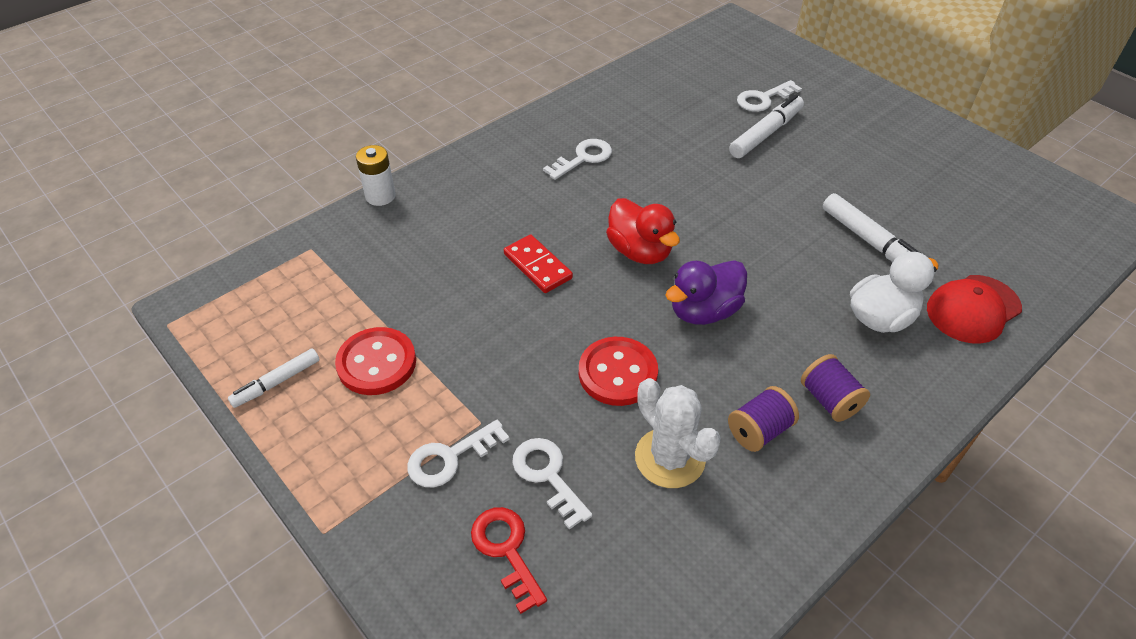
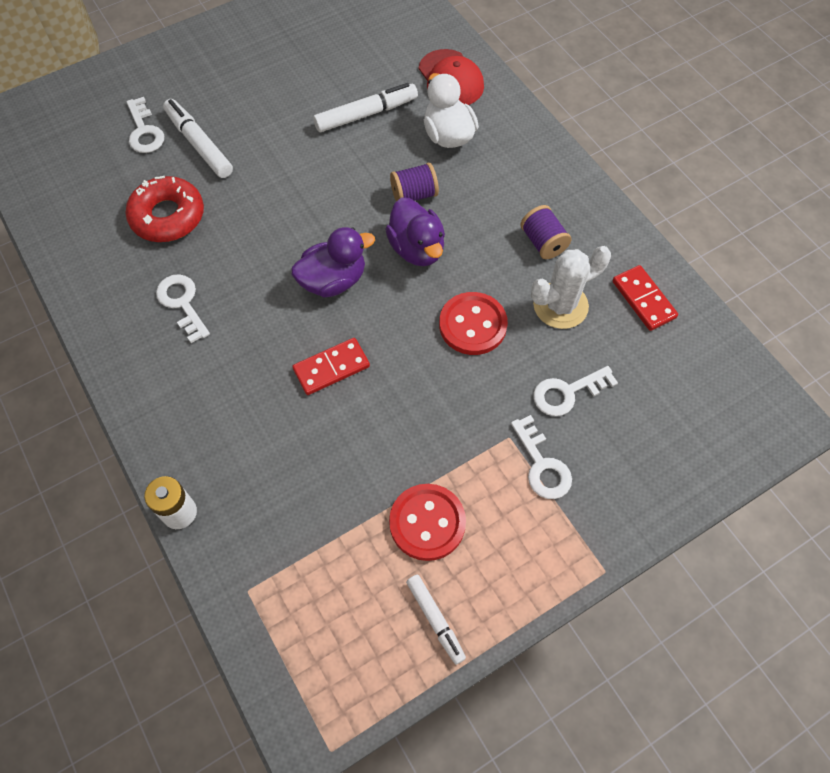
camera: 80 degrees left, 15 degrees up
red key [471,507,547,614] -> none
red duck [606,198,680,264] -> purple duck [291,227,375,297]
purple spool [801,354,870,422] -> purple spool moved to [390,163,439,202]
none -> red donut [125,176,204,242]
none -> red domino [612,265,678,331]

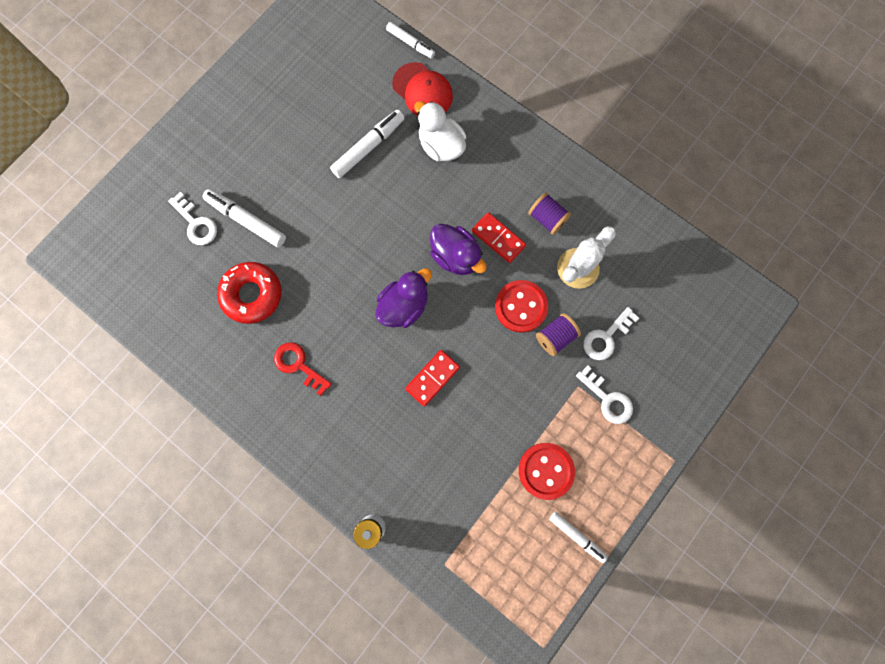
camera: 20 degrees left, 15 degrees up
white key [156,274,210,343] -> red key [274,342,332,396]
purple spool [390,163,439,202] -> purple spool moved to [536,313,581,356]
red domino [612,265,678,331] -> red domino moved to [472,212,526,263]
none -> white marker [386,22,435,59]

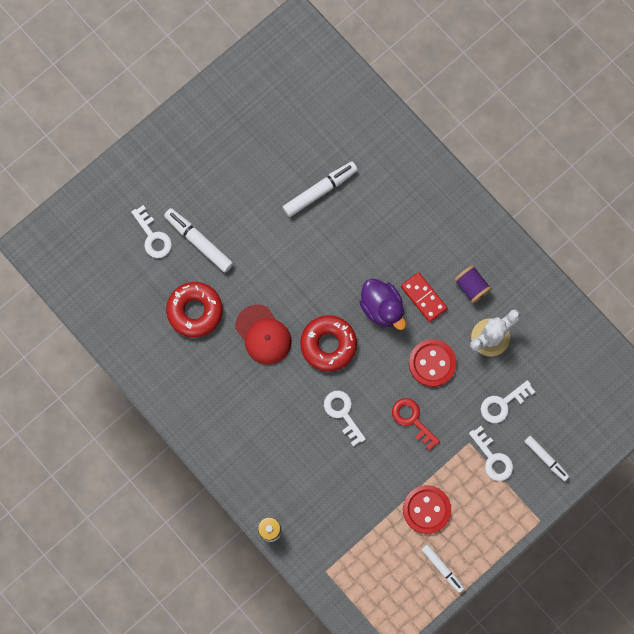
camera: 10 degrees right, 0 degrees up
red key [274,342,332,396] -> red key moved to [392,398,440,450]
purple duck [376,268,432,328] -> red donut [300,315,357,372]
white marker [386,22,435,59] -> white marker moved to [524,436,569,481]
red cap [392,62,453,116] -> red cap moved to [235,304,292,365]
red domino [405,350,460,407] -> white key [324,391,366,446]
white duck [414,101,466,161] -> none
purple spool [536,313,581,356] -> none

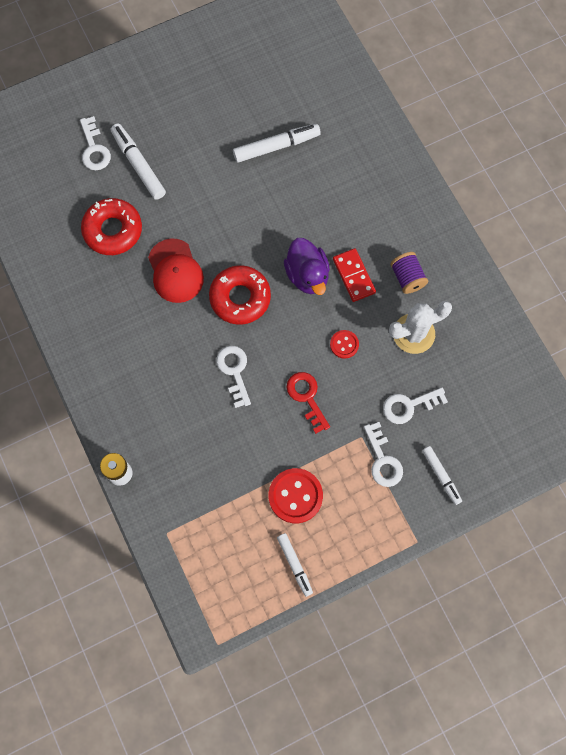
camera: 15 degrees right, 5 degrees down
red button [409,339,456,387] -> red button [330,330,359,359], size x0.55

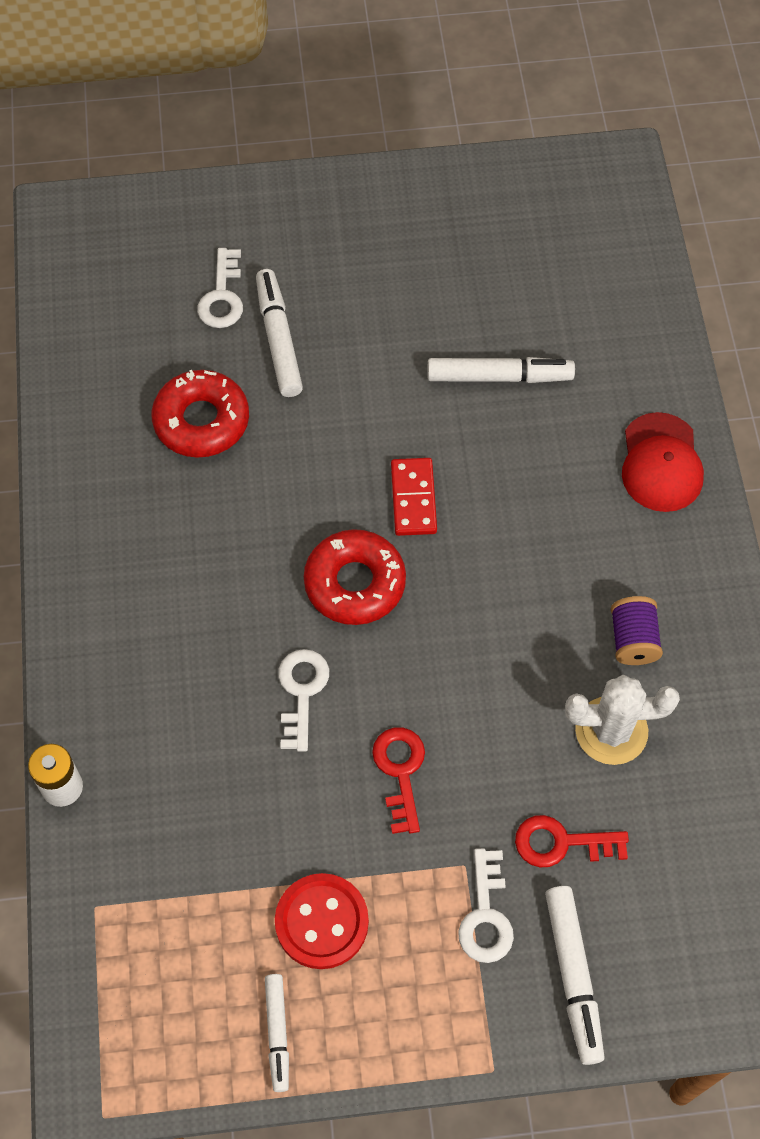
camera: 20 degrees right, 10 degrees down
red cap [148,238,204,303] -> red cap moved to [622,412,704,512]
purple duck [284,238,330,295] -> none
red button [330,330,359,359] -> none
red domino [333,248,376,302] -> red domino moved to [391,458,437,536]
white key [383,387,448,424] -> red key [515,815,629,867]
white marker [422,446,462,505] -> white marker [545,886,605,1065], size x1.56

